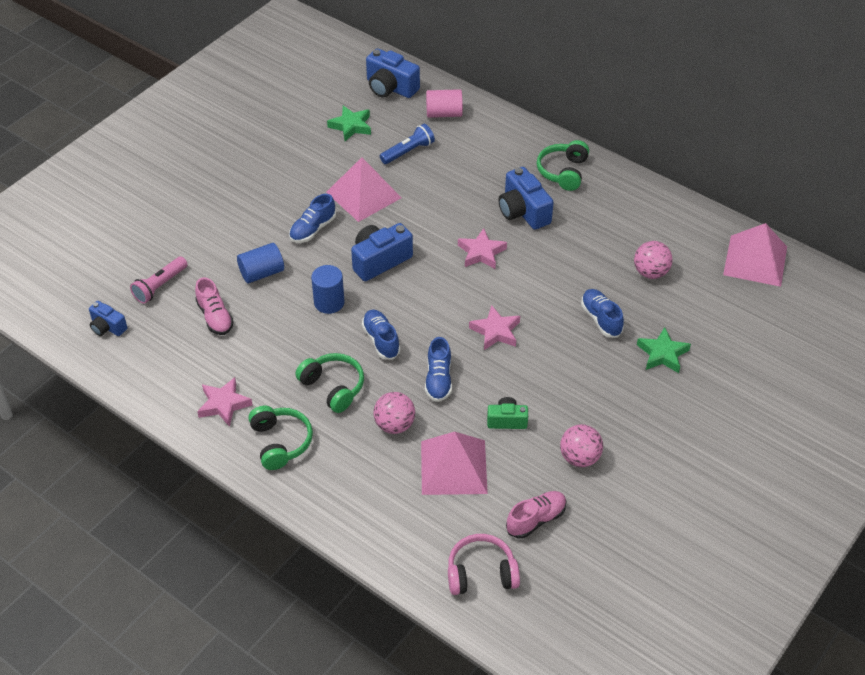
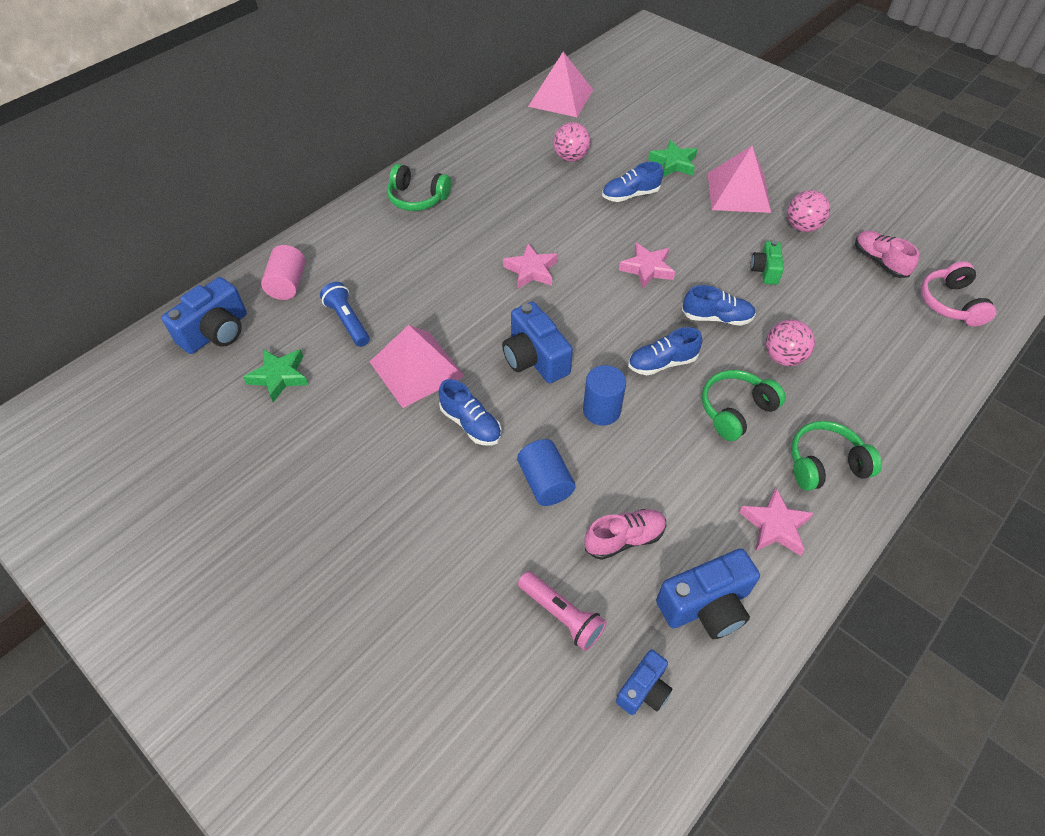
camera: 85 degrees left, 5 degrees up
pink pyramid [421,432,488,495] -> pink pyramid moved to [708,146,771,213]
blue camera [498,167,554,230] -> blue camera moved to [656,548,760,639]

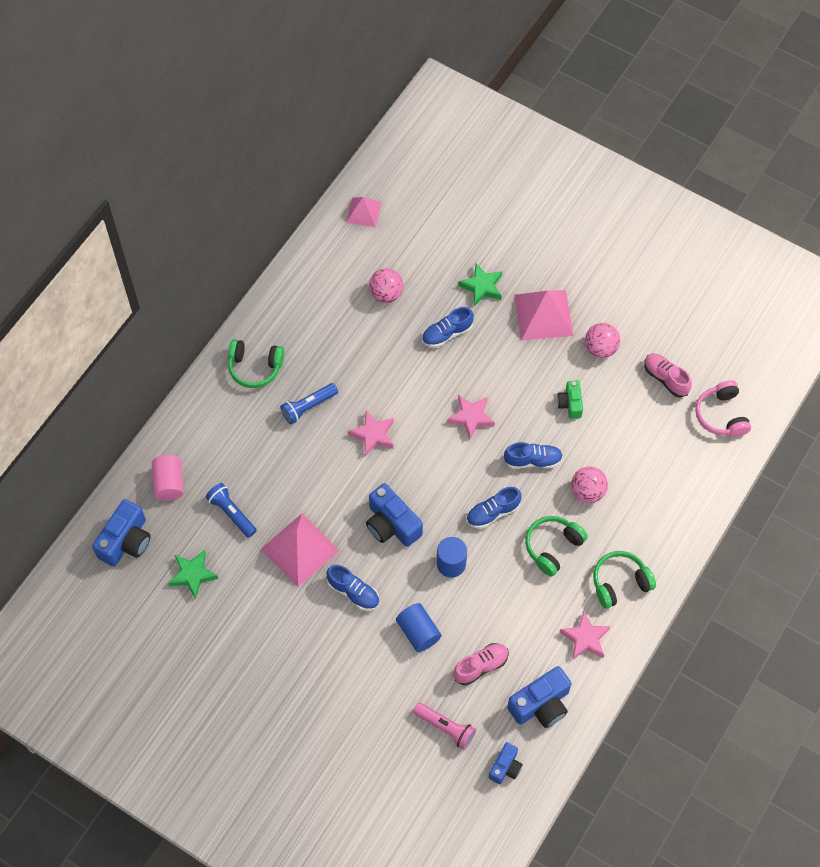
camera: 10 degrees left, 10 degrees up
pink pyramid [528,52,593,117] -> pink pyramid [346,197,382,227], size x0.59
none -> blue flashlight [281,383,338,424]

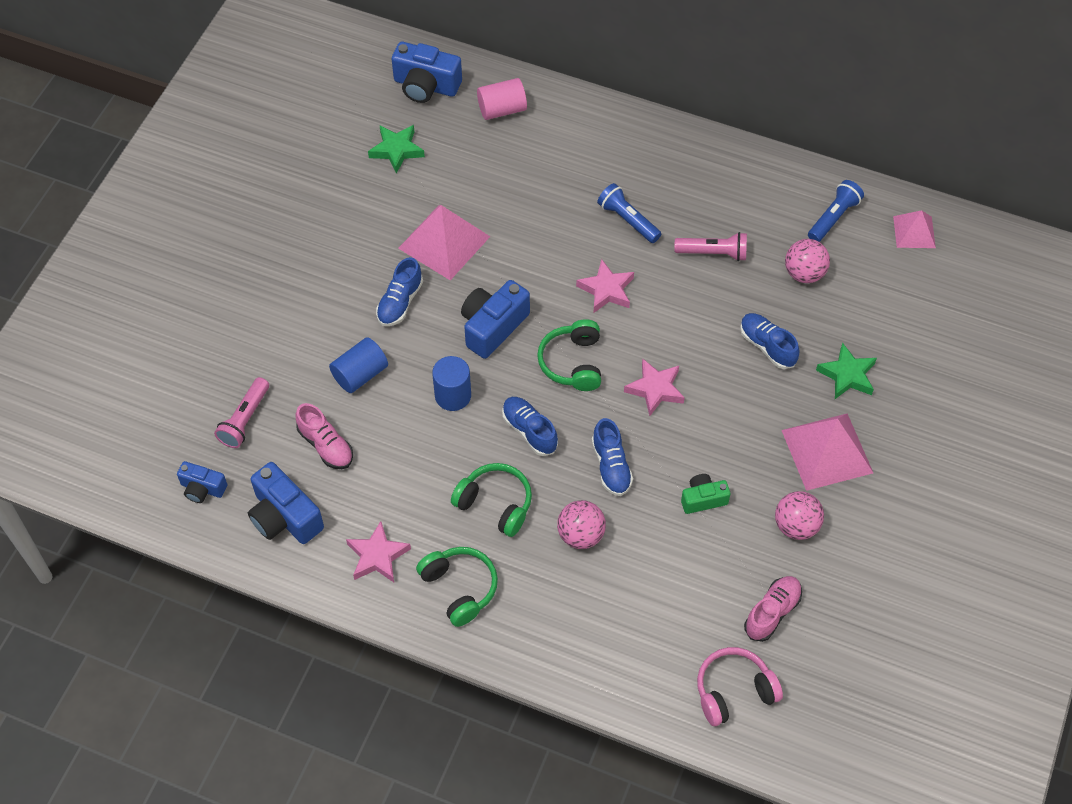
camera: 80 degrees right, 5 degrees down
blue flashlight [206,483,257,538] -> blue flashlight moved to [808,180,864,242]
green headphones [228,339,284,388] -> green headphones moved to [537,319,601,391]
none -> pink flashlight [674,232,747,261]

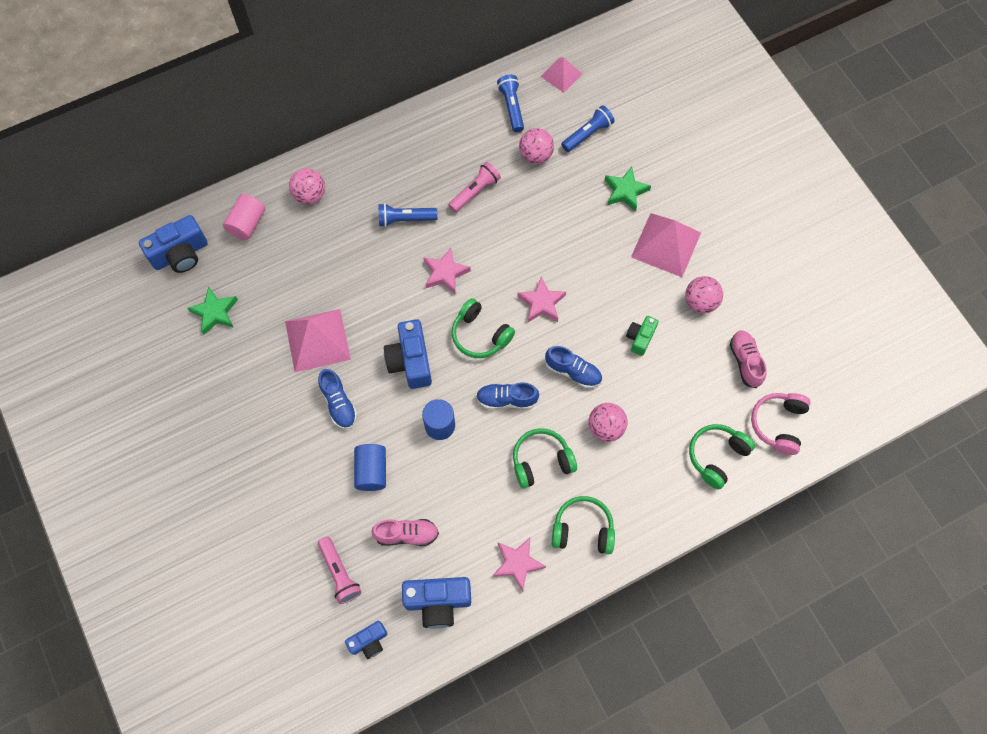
camera: 50 degrees left, 10 degrees up
blue shoe [740,313,800,369] -> none
none -> pink ball [289,168,325,205]
none -> blue flashlight [561,105,615,152]
none -> green headphones [689,424,755,490]

